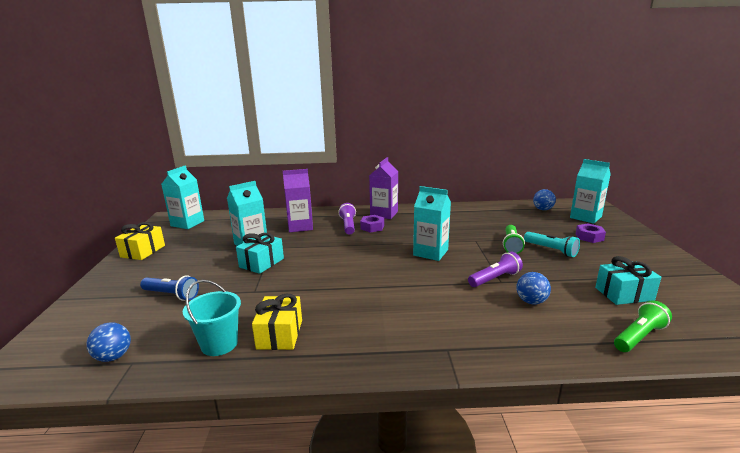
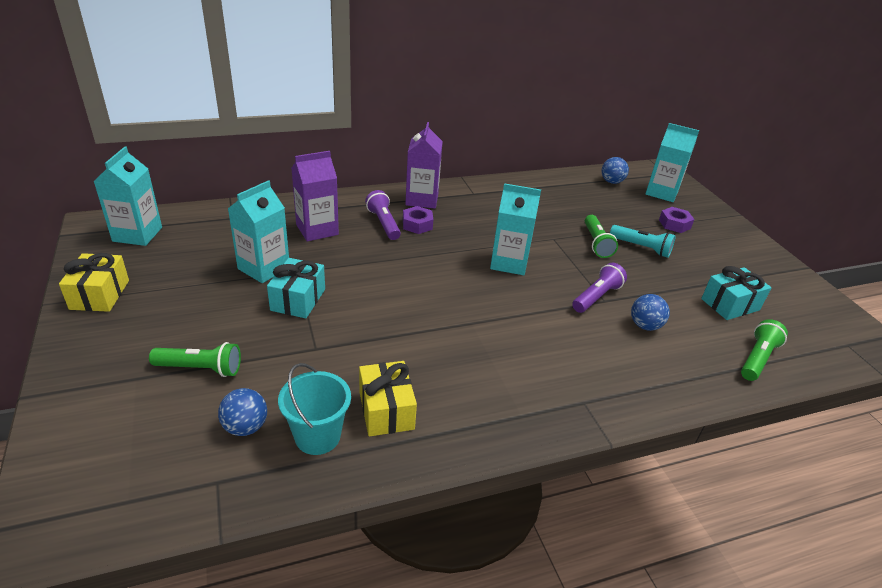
camera: 20 degrees left, 15 degrees up
blue ball [86,322,131,362] -> blue ball moved to [218,388,267,436]
blue flashlight [140,275,199,301] -> green flashlight [149,342,241,377]

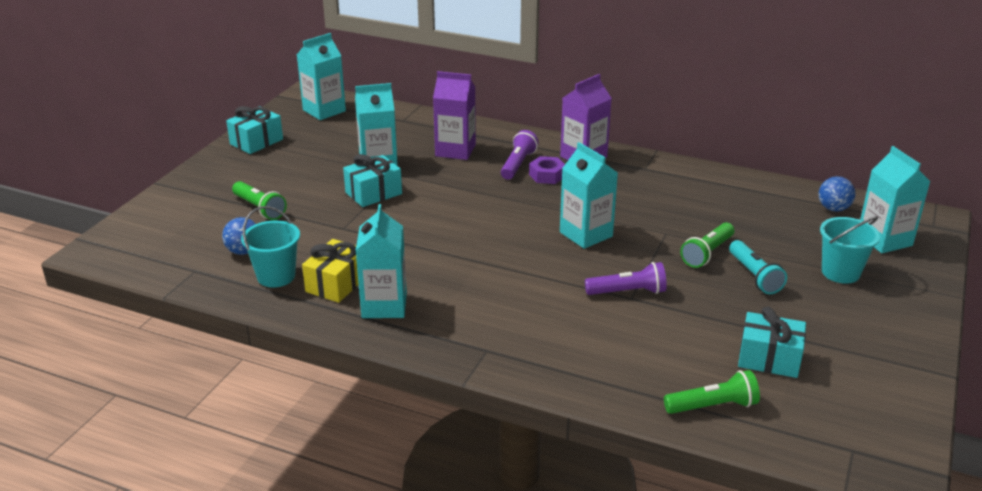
camera: 45 degrees right, 5 degrees down
yellow gift [59,253,129,312] -> turquoise gift [226,106,283,154]
blue ball [631,294,670,331] -> none
purple nut [659,207,694,233] -> turquoise bucket [820,216,880,284]
none -> turquoise carton [356,204,407,318]

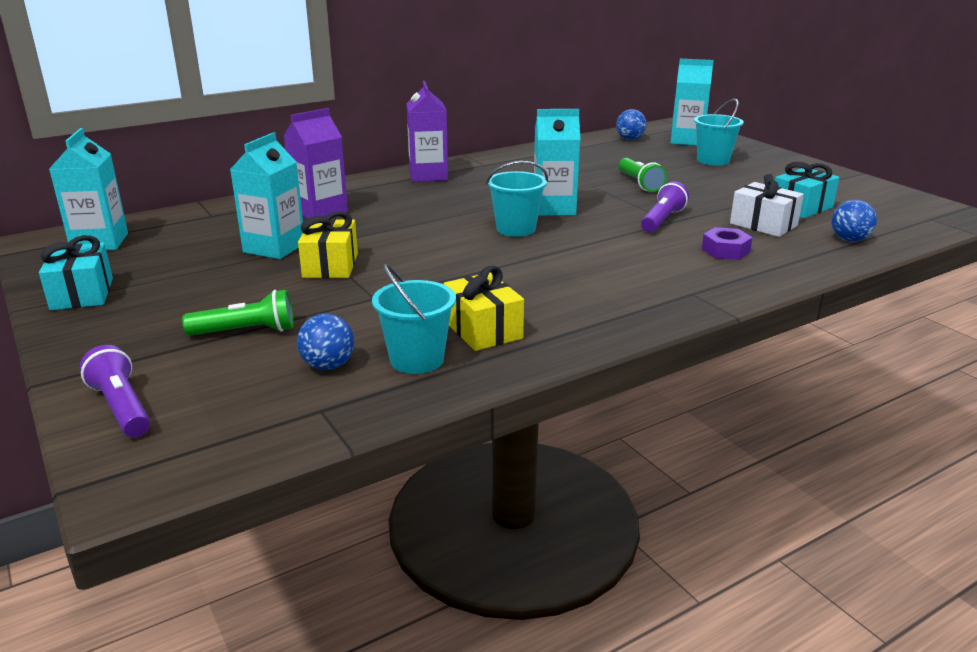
camera: 55 degrees left, 5 degrees down
turquoise gift [343,154,402,207] -> yellow gift [298,211,358,278]
turquoise carton [356,204,407,318] -> none
purple flashlight [501,130,539,180] -> purple flashlight moved to [80,345,150,437]
purple nut [529,156,565,184] -> purple nut moved to [702,227,753,260]
green flashlight [664,370,760,414] -> blue ball [832,200,877,242]
turquoise flashlight [729,240,787,294] -> none
none -> turquoise bucket [486,161,548,237]
none -> white gift [730,174,804,237]

